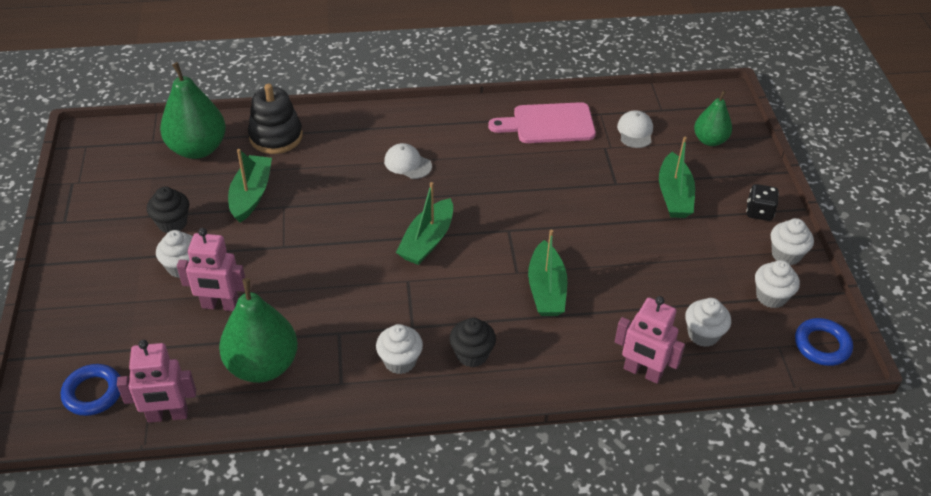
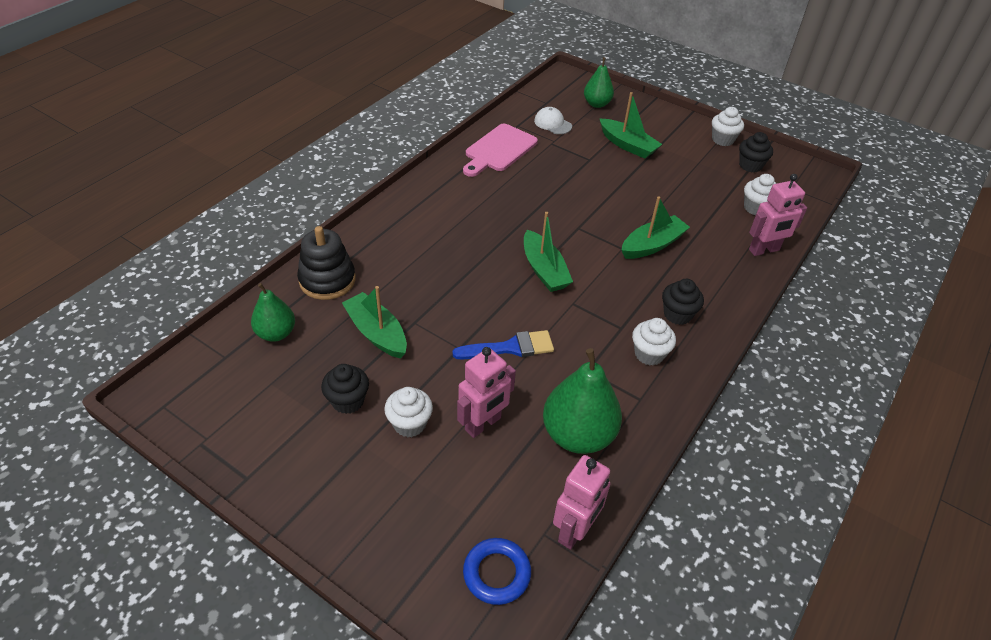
camera: 50 degrees left, 0 degrees up
green pear [160,62,226,159] -> green pear [251,283,295,342], size x0.60
white cap [384,143,432,179] -> none
green boat [528,230,567,316] -> green boat turned 75 degrees counterclockwise [622,196,690,259]
black dice [746,184,779,221] -> none
white cupcake [755,260,800,308] -> black cupcake [739,132,773,173]
blue ring [795,318,853,366] -> none
none -> blue brush [452,330,554,359]

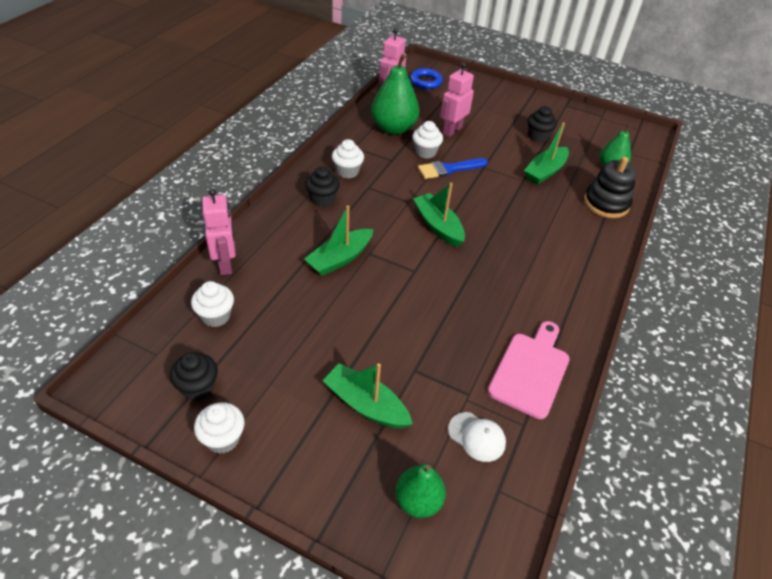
camera: 170 degrees right, 0 degrees up
green boat [342,286,407,359] -> green boat turned 90 degrees clockwise [524,122,569,185]
white cupcake [384,387,433,437] -> white cupcake moved to [412,121,443,158]
pink robot [749,174,807,256] -> pink robot turned 105 degrees clockwise [202,188,236,275]

